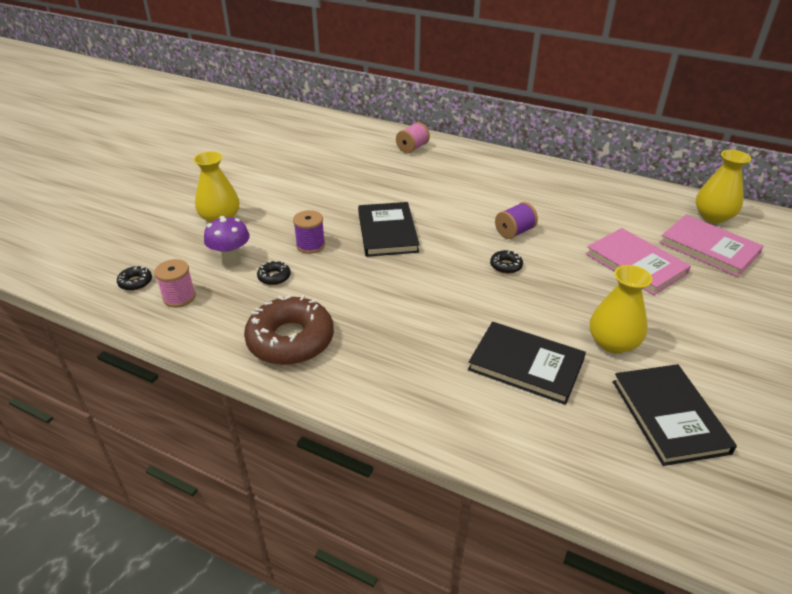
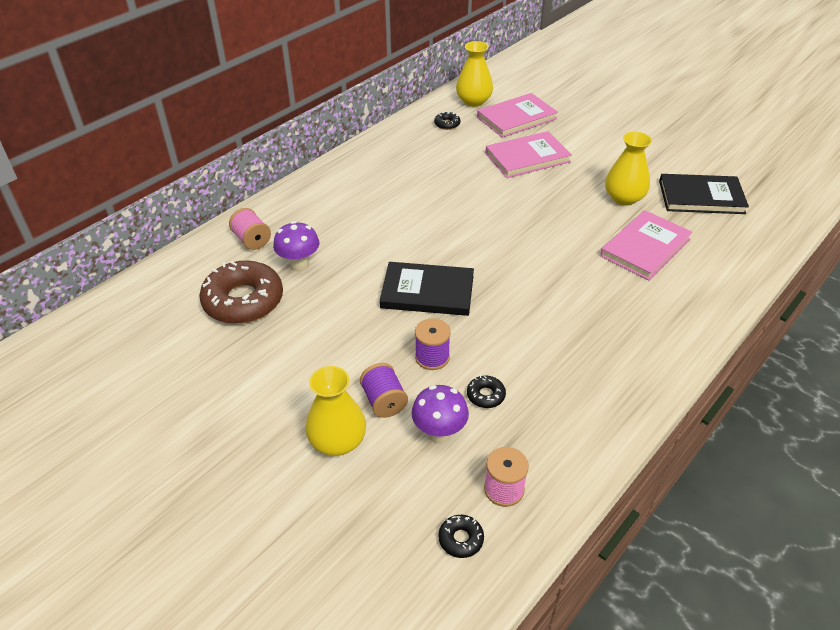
camera: 75 degrees left, 5 degrees up
brown donut [244,295,334,365] -> brown donut moved to [199,261,283,324]
black book [468,322,586,405] -> pink book [600,210,692,280]
black donut [490,250,523,274] -> black donut moved to [434,111,461,130]
purple spool [495,202,538,239] -> purple spool moved to [360,363,408,418]
none -> purple mushroom [273,221,319,272]

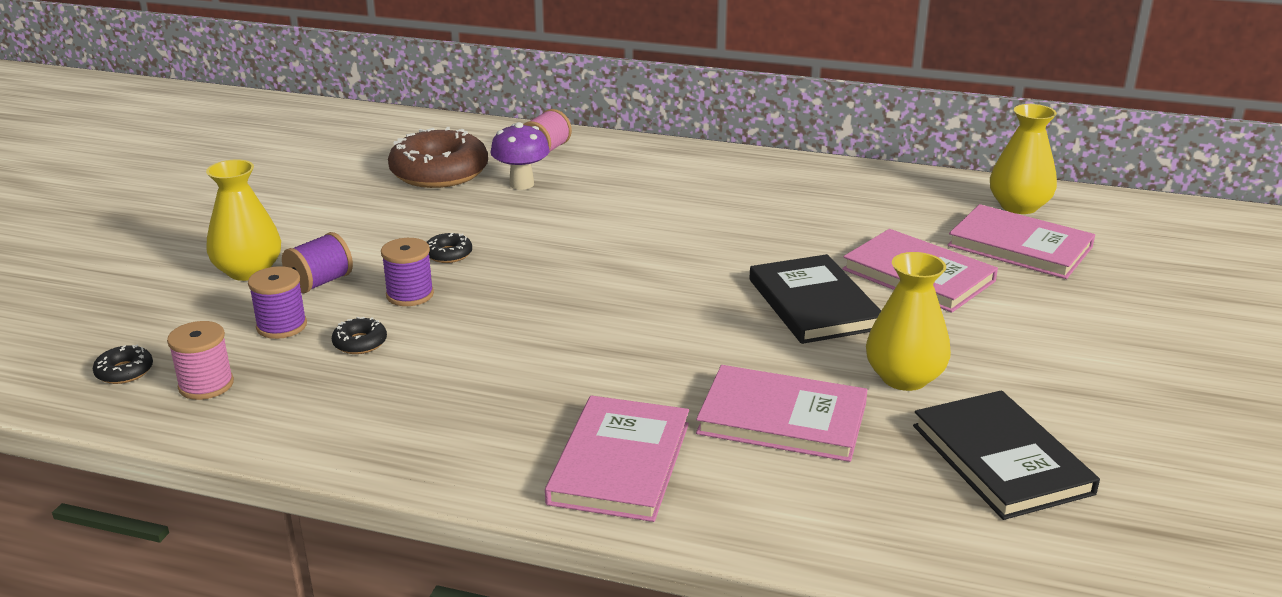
camera: 65 degrees right, 15 degrees down
black book [380,262,474,316] -> black book moved to [749,254,881,344]
purple mushroom [411,385,469,444] -> purple spool [248,266,307,339]
black donut [434,111,461,130] -> black donut moved to [427,233,472,263]
none -> pink book [545,395,689,522]

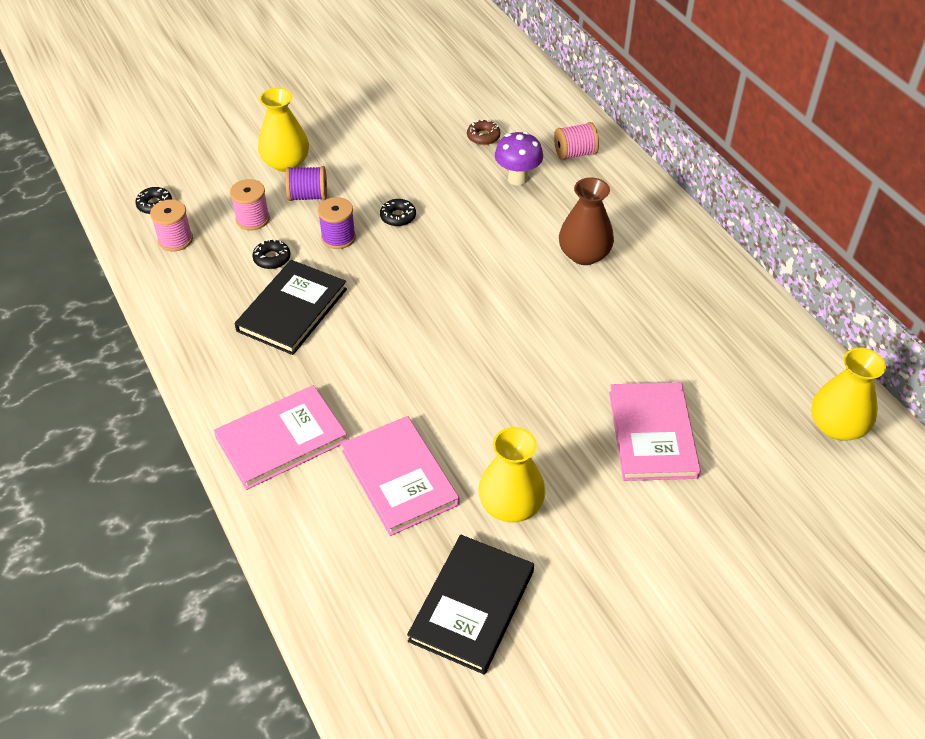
camera: 45 degrees right, 20 degrees up
purple spool [248,266,307,339] -> pink spool [230,179,270,230]
brown donut [388,127,488,188] -> brown donut [467,119,500,145], size x0.42
black book [749,254,881,344] -> black book moved to [235,260,347,355]
pink book [947,204,1095,279] -> none
none -> brown vase [559,178,614,265]

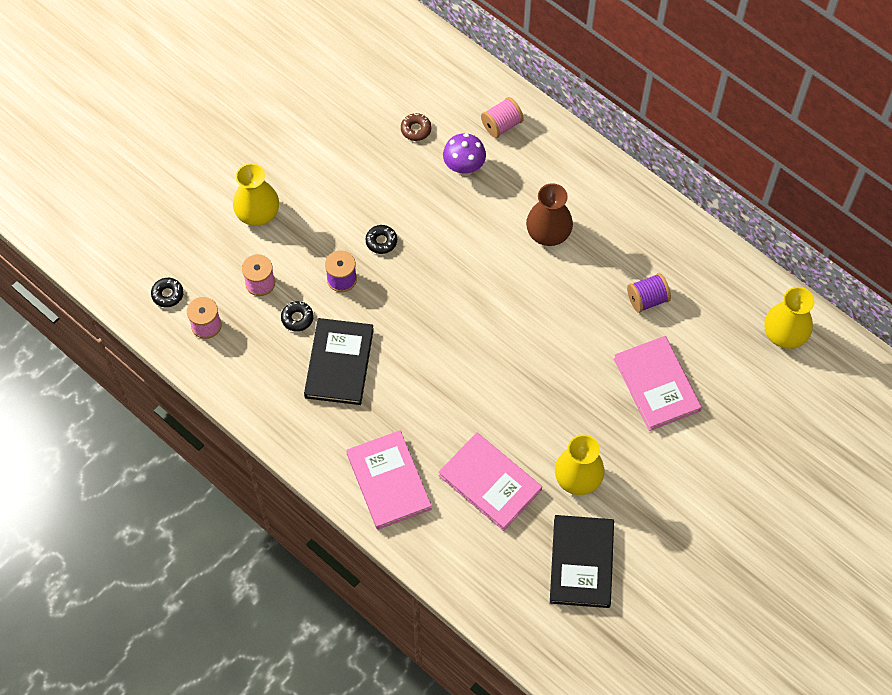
camera: 20 degrees left, 15 degrees up
pink book [214,385,348,490] -> pink book turned 60 degrees counterclockwise [346,430,432,530]
purple spool [285,166,327,201] -> purple spool moved to [627,273,671,313]

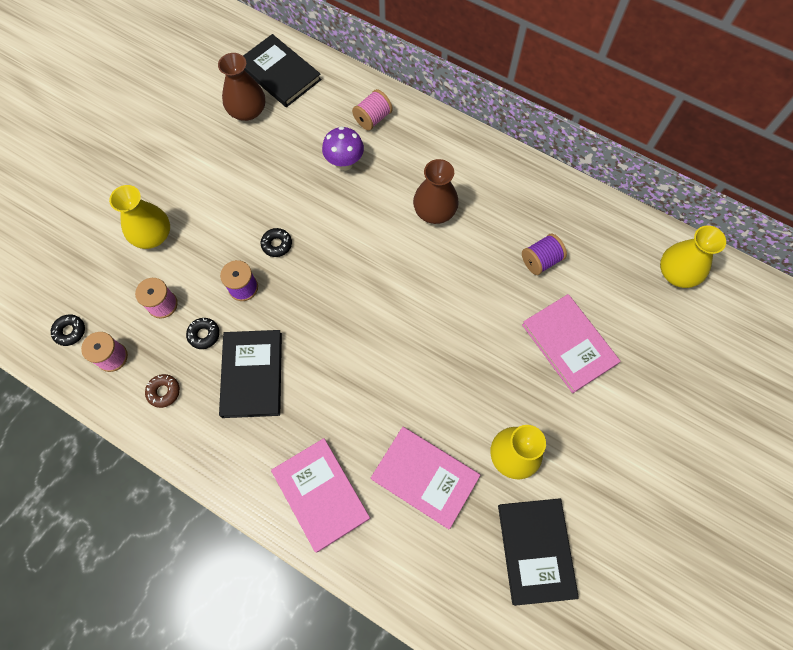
camera: 10 degrees left, 5 degrees up
brown donut [401,113,431,141] -> brown donut moved to [145,374,180,408]
none -> brown vase [218,53,265,121]
none -> black book [243,34,321,107]

